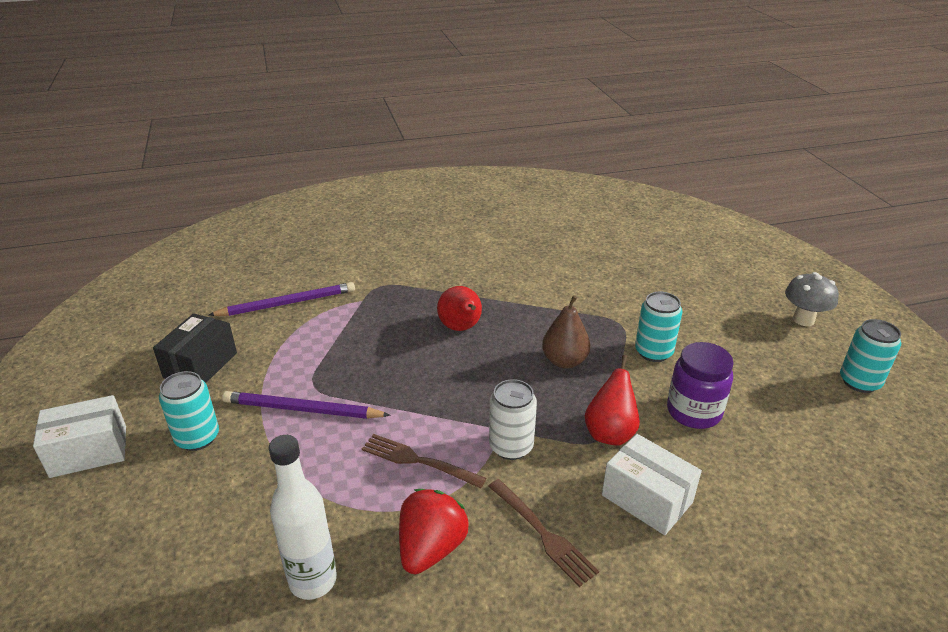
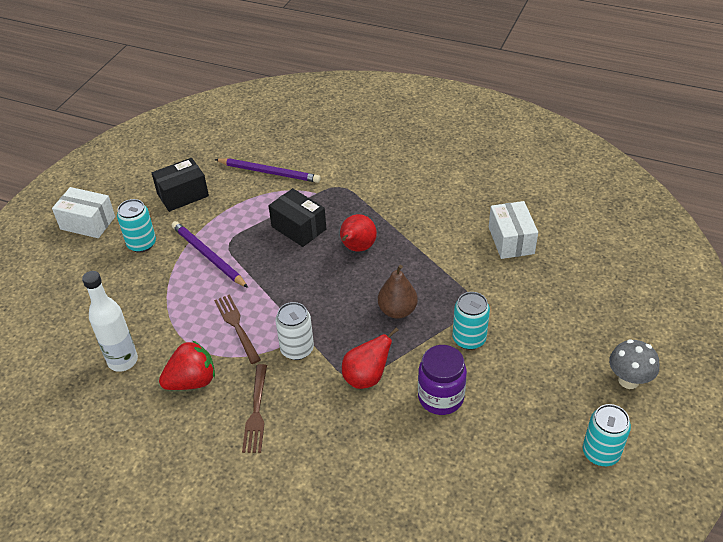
camera: 40 degrees right, 10 degrees up
white box [602,434,702,535] -> white box moved to [489,201,538,259]
none -> black box [268,188,326,247]

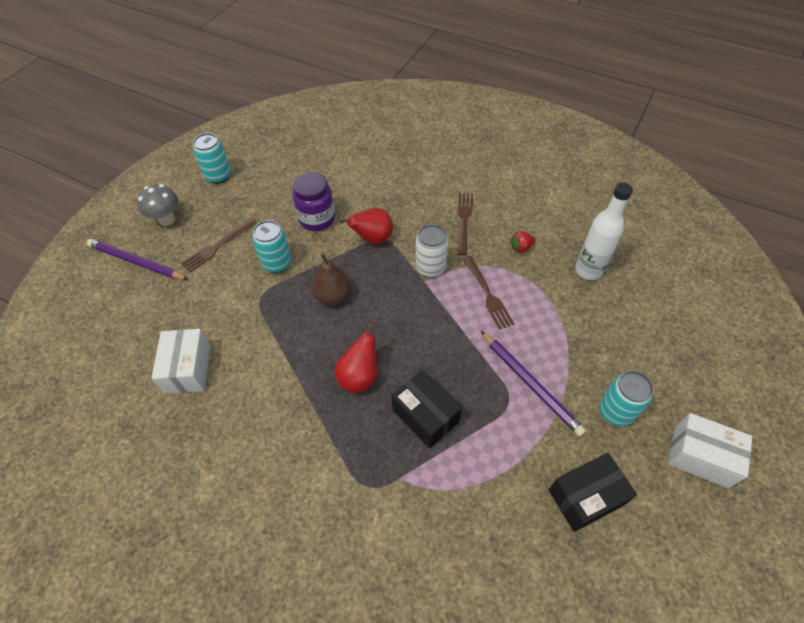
camera: 175 degrees left, 10 degrees up
red strawberry [159,340,215,390] -> red strawberry [510,231,536,253], size x0.53
purple pencil [214,158,321,183] -> purple pencil moved to [87,239,189,280]
none -> brown fork [181,218,257,272]

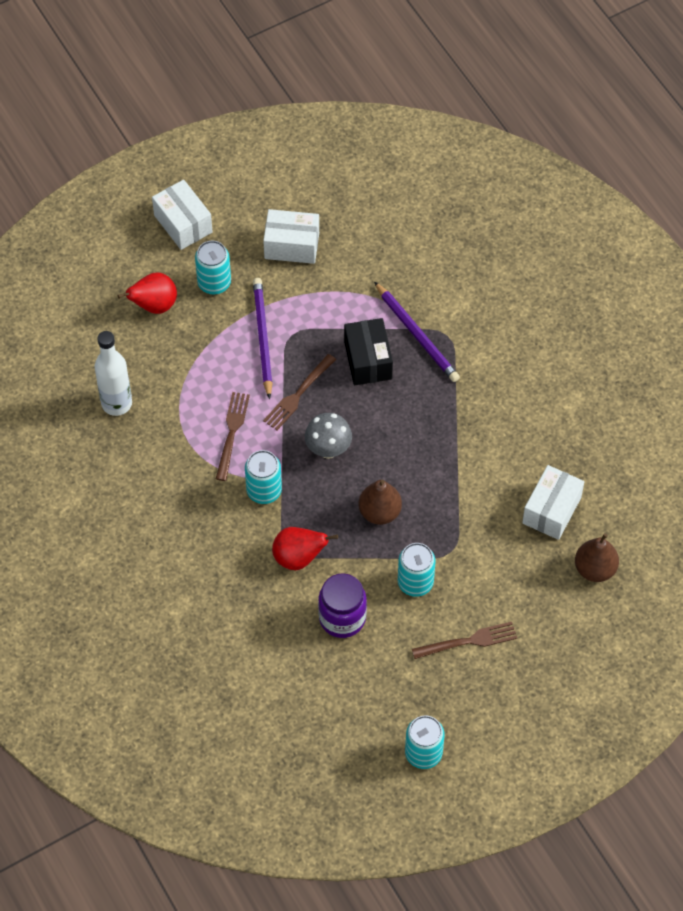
camera: 150 degrees left, 5 degrees up
purple pencil [87,239,189,280] -> purple pencil moved to [374,282,460,382]
grey mushroom [137,184,179,226] -> grey mushroom moved to [305,413,352,459]
red pear [335,321,378,393] -> red pear moved to [118,272,177,314]
white can [416,224,448,277] -> turquoise can [245,450,282,504]
brown fork [457,193,473,255] -> brown fork moved to [263,354,336,430]
red strawberry [510,231,536,253] -> none
black box [549,453,637,532] -> white box [263,209,319,264]
none -> brown pear [575,533,619,582]

